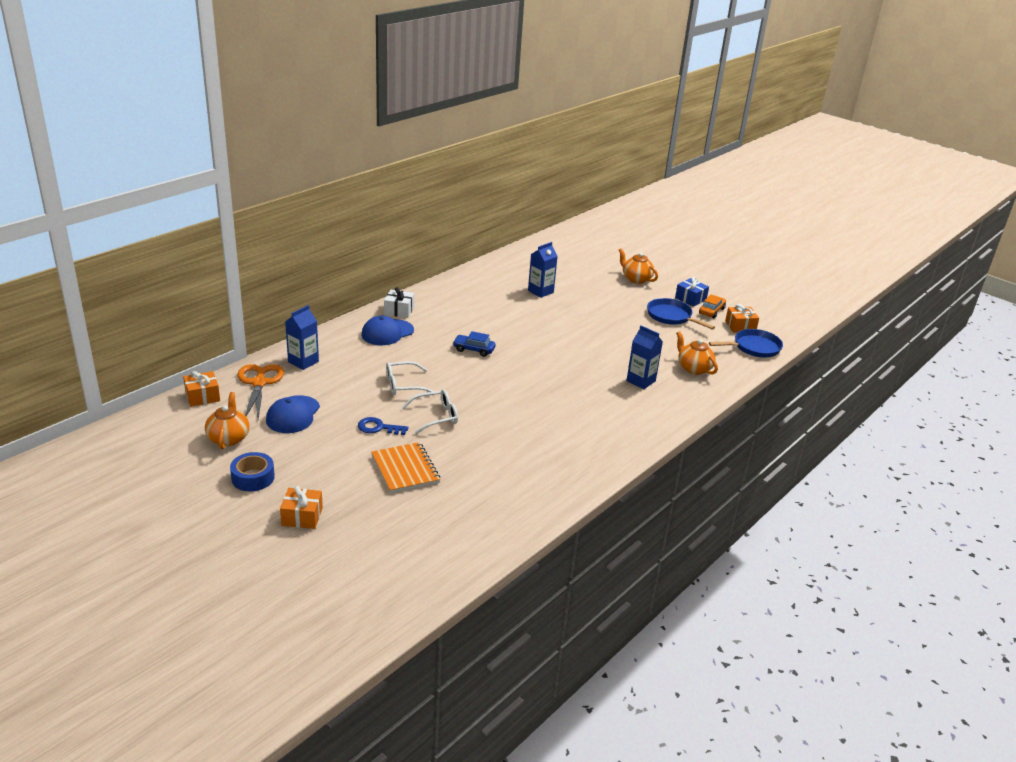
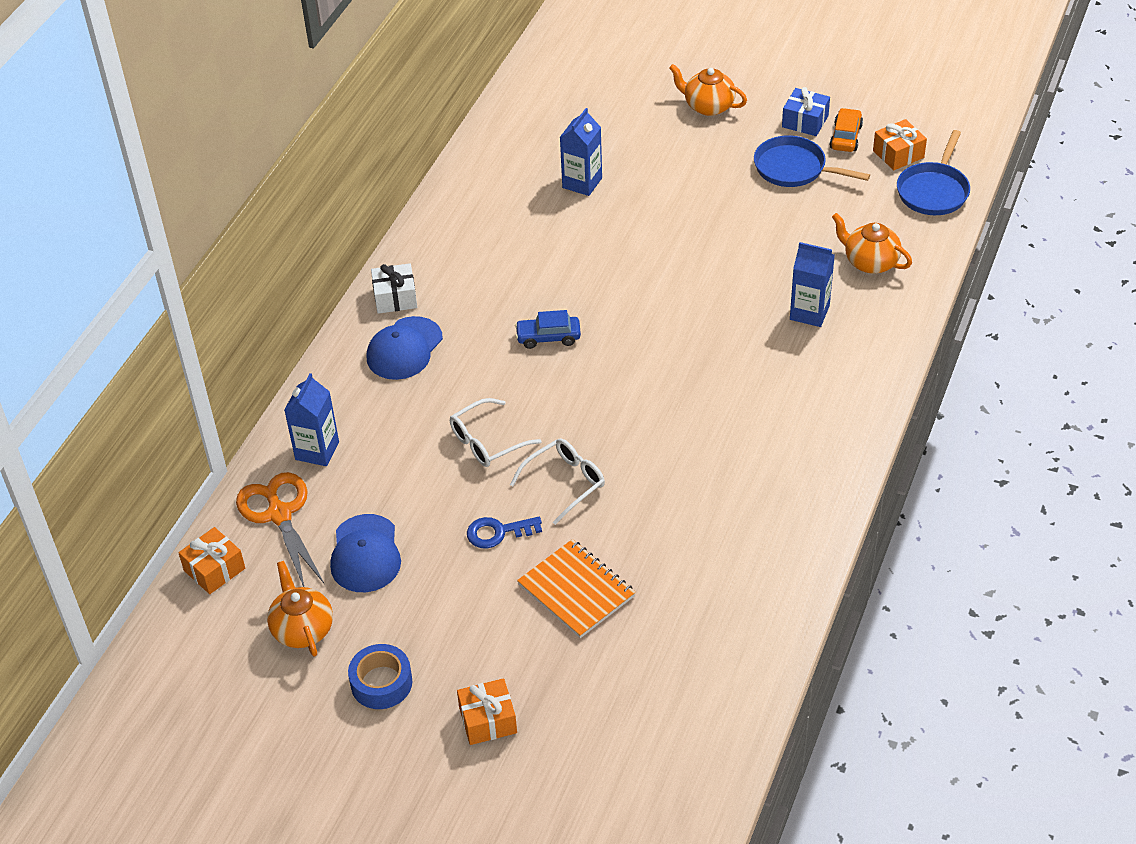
camera: 15 degrees left, 15 degrees up
blue pan [709,329,783,358] -> blue pan turned 150 degrees clockwise [897,130,970,215]

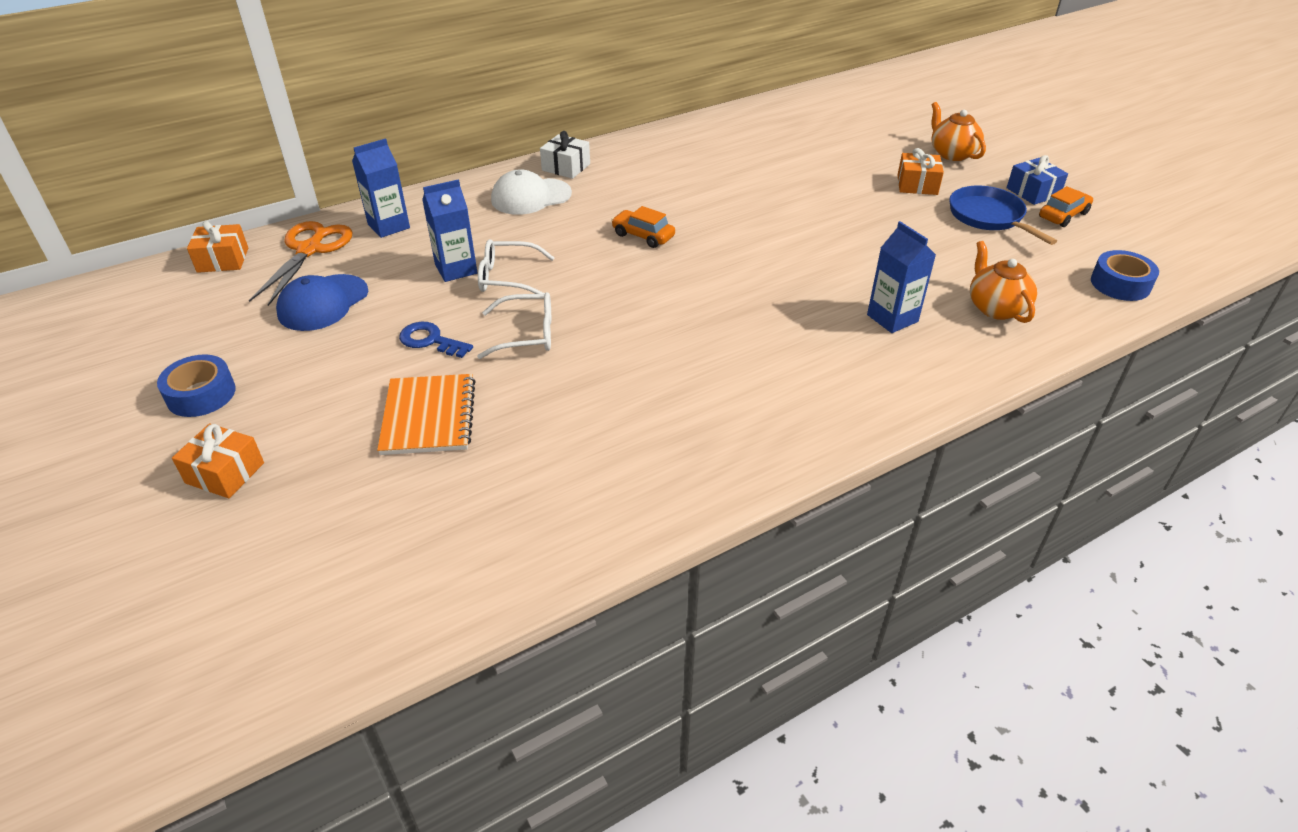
camera: 35 degrees right, 5 degrees down
orange teapot [267,561,333,657] -> none
blue cap [367,316,443,380] -> white cap [491,169,572,215]
blue car [515,310,581,349] -> orange car [611,206,675,248]
blue carton [560,108,602,196] -> blue carton moved to [422,179,477,282]
orange gift [873,119,927,170] -> orange gift moved to [897,148,944,195]
blue pan [897,130,970,215] -> blue tape [1091,250,1159,301]

